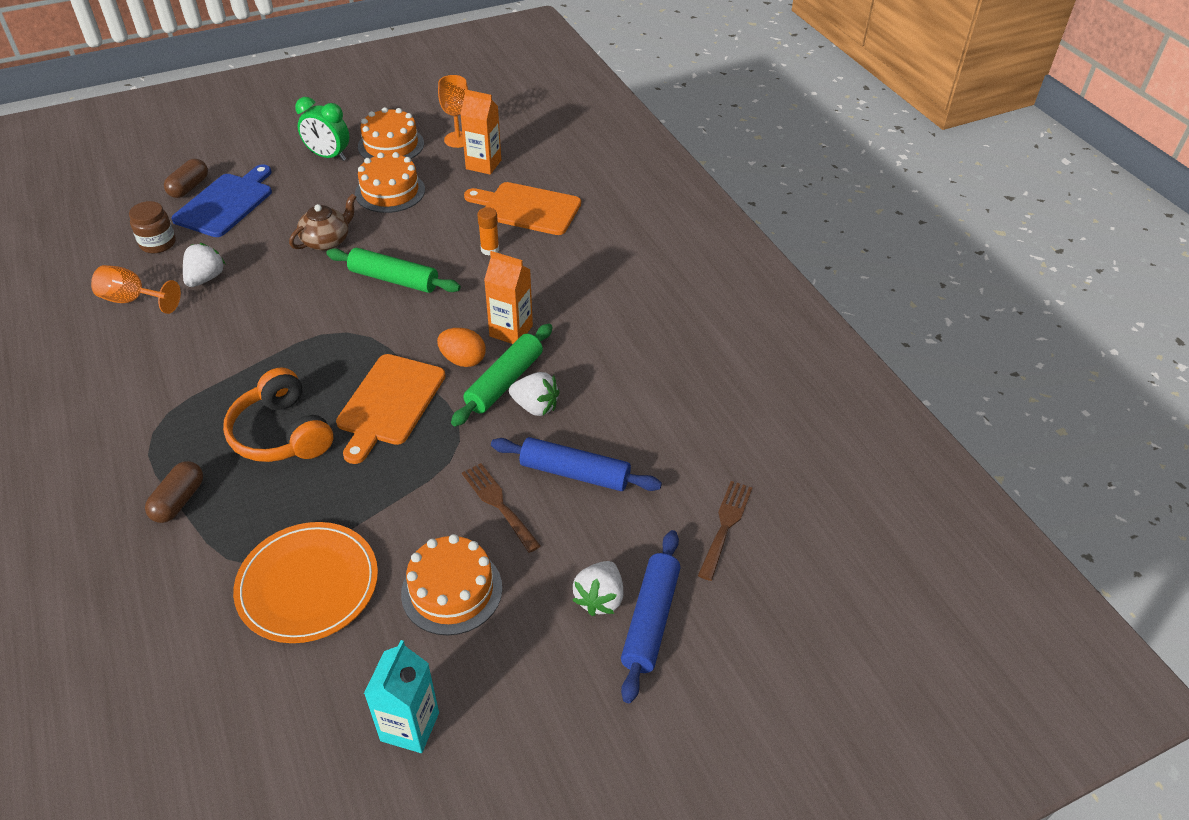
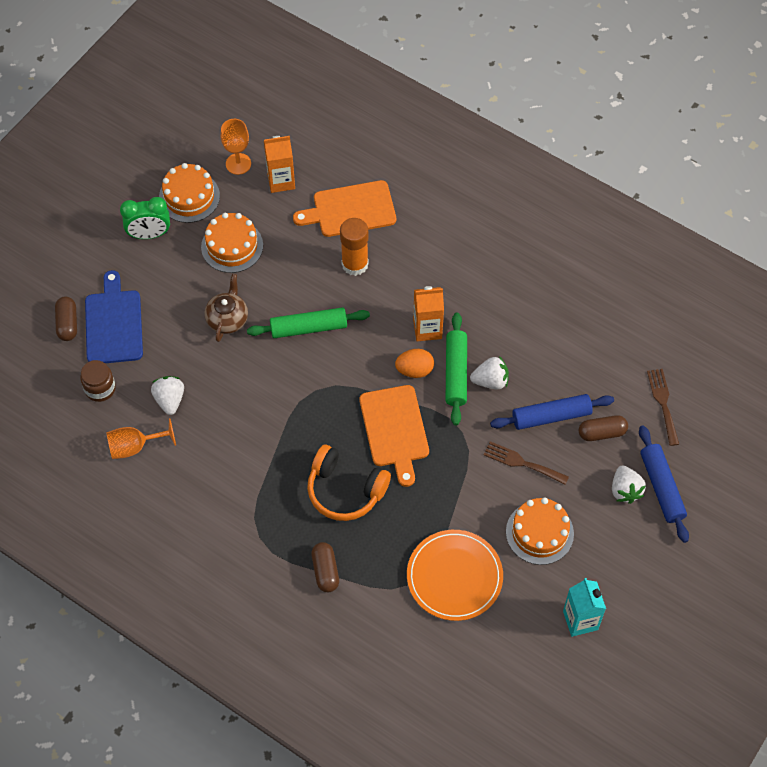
camera: 30 degrees left, 15 degrees up
orange glue stick [477,207,499,256] -> orange glue stick [340,218,369,276], size x1.70
none -> brown capsule [579,415,628,441]

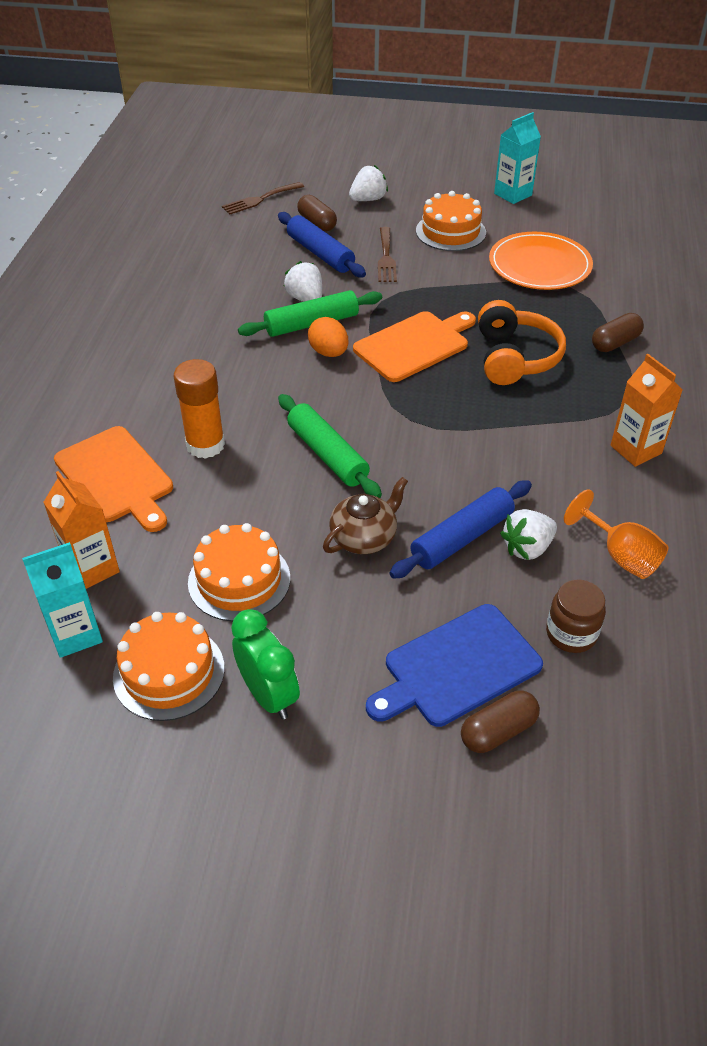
camera: 115 degrees left, 15 degrees down
brown teapot [205,274,248,342] -> brown teapot turned 150 degrees clockwise [323,477,408,554]
orange goblet [221,119,251,175] -> turquoise carton [22,542,103,658]
orange carton [413,286,444,341] -> orange carton moved to [610,354,682,467]
blue rolling pin [639,426,689,543] -> blue rolling pin moved to [389,480,532,579]

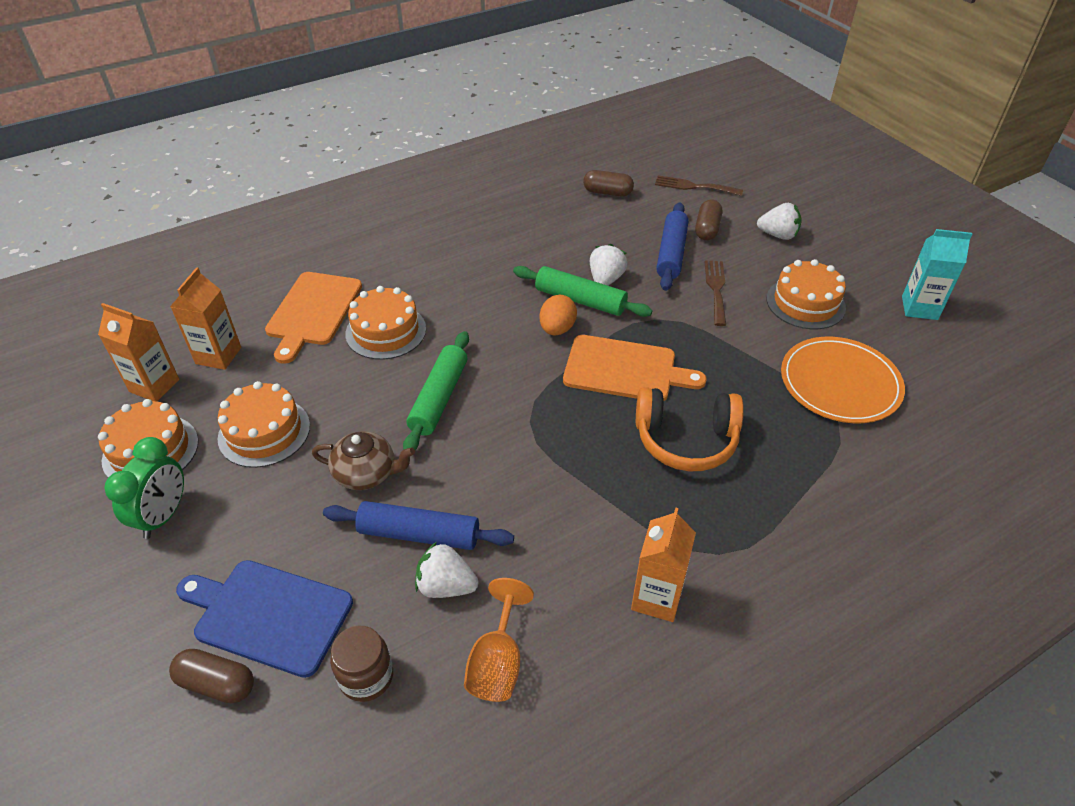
camera: 50 degrees right, 0 degrees up
turquoise carton [22,542,103,658] -> orange carton [98,303,179,401]
orange glue stick [174,359,225,459] -> orange cake [345,286,426,360]
brown fork [378,227,397,282] -> brown fork turned 135 degrees clockwise [705,260,726,326]
orange headphones [478,300,566,385] -> orange headphones turned 45 degrees clockwise [636,387,744,471]
brown capsule [592,313,644,352] -> brown capsule moved to [583,170,634,196]

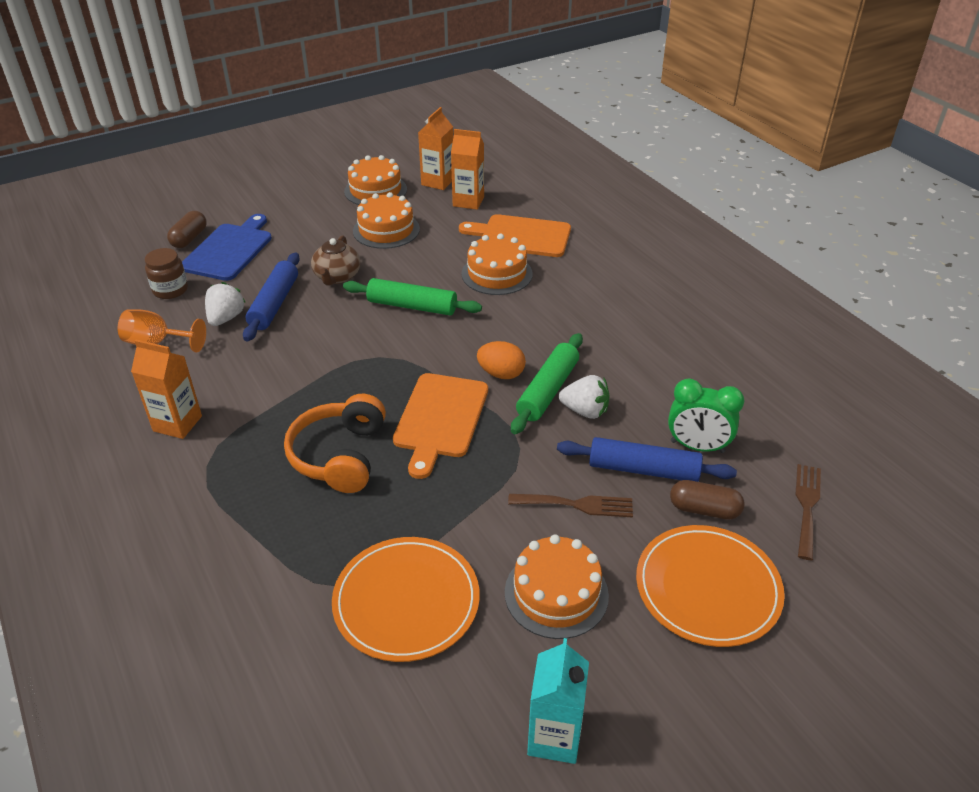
camera: 90 degrees right, 5 degrees down
green clock [104,437,184,539] -> green clock moved to [668,378,744,453]
brown capsule [583,170,634,196] -> none
white strawberry [757,203,802,240] -> orange plate [636,525,785,647]

